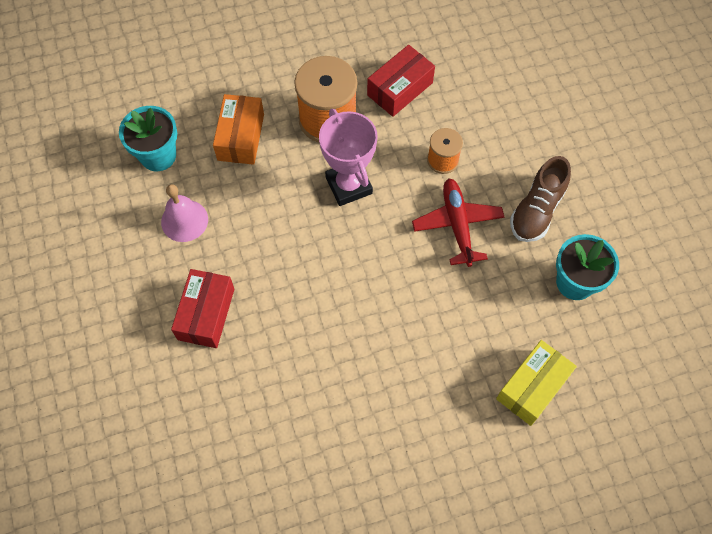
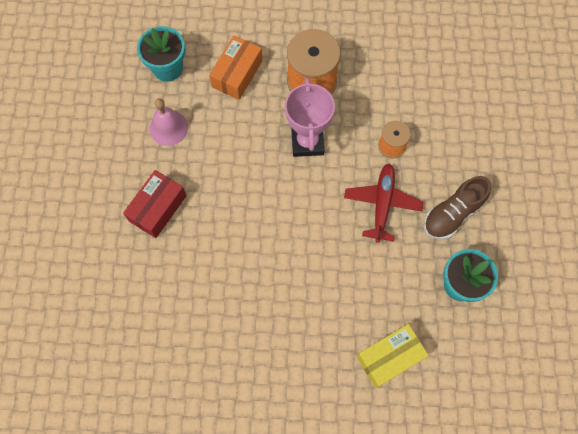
camera: 20 degrees right, 5 degrees up
red box [367,45,435,117] -> none

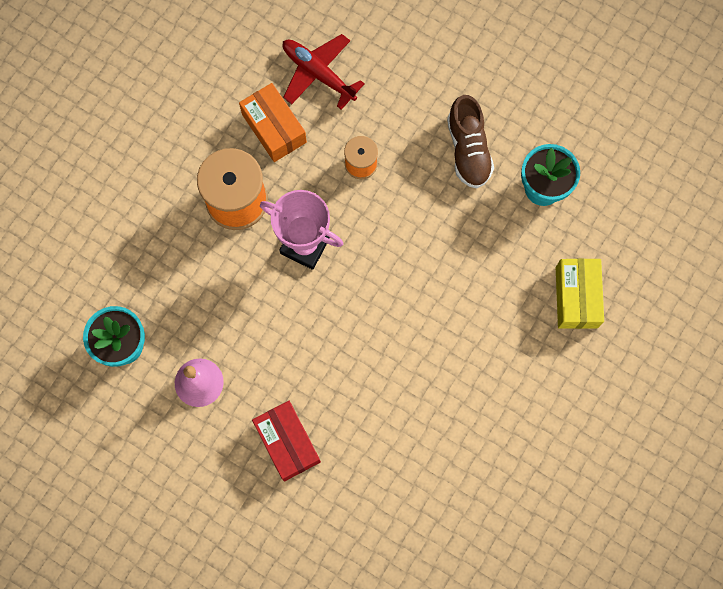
camera: 60 degrees left, 5 degrees up
orange box [209,35,263,100] -> orange box moved to [239,83,307,162]
red plane [344,164,424,243] -> red plane moved to [282,34,365,110]

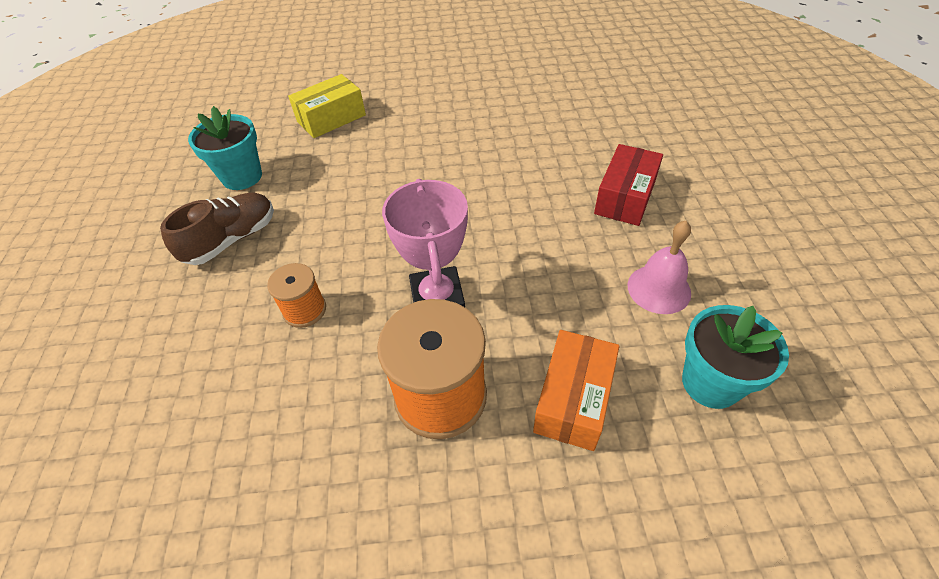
camera: 125 degrees left, 25 degrees down
orange box [239,83,307,162] -> orange box moved to [533,330,620,451]
red plane [282,34,365,110] -> none

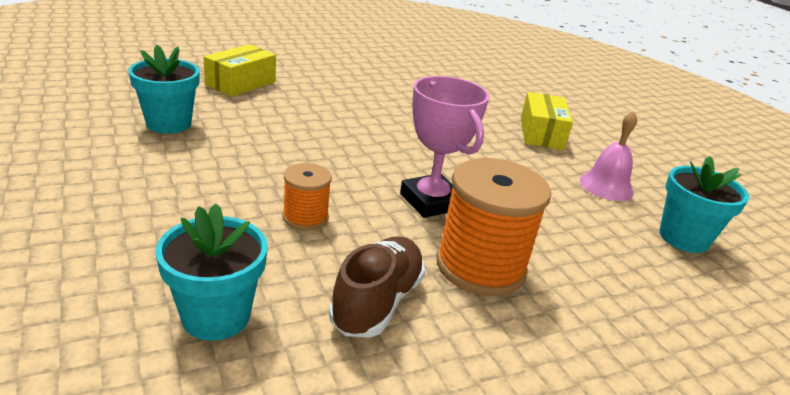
camera: 25 degrees left, 20 degrees down
brown shoe [160,193,274,265] -> brown shoe moved to [329,236,425,338]
orange box [533,330,620,451] -> none
red box [594,144,663,226] -> yellow box [521,92,573,150]
none -> turquoise flower pot [156,203,268,341]

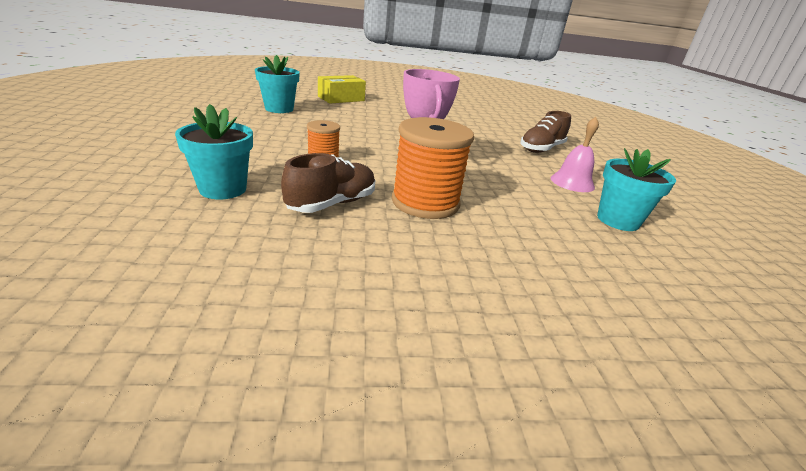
camera: 20 degrees right, 0 degrees up
yellow box [521,92,573,150] -> brown shoe [520,111,571,153]

